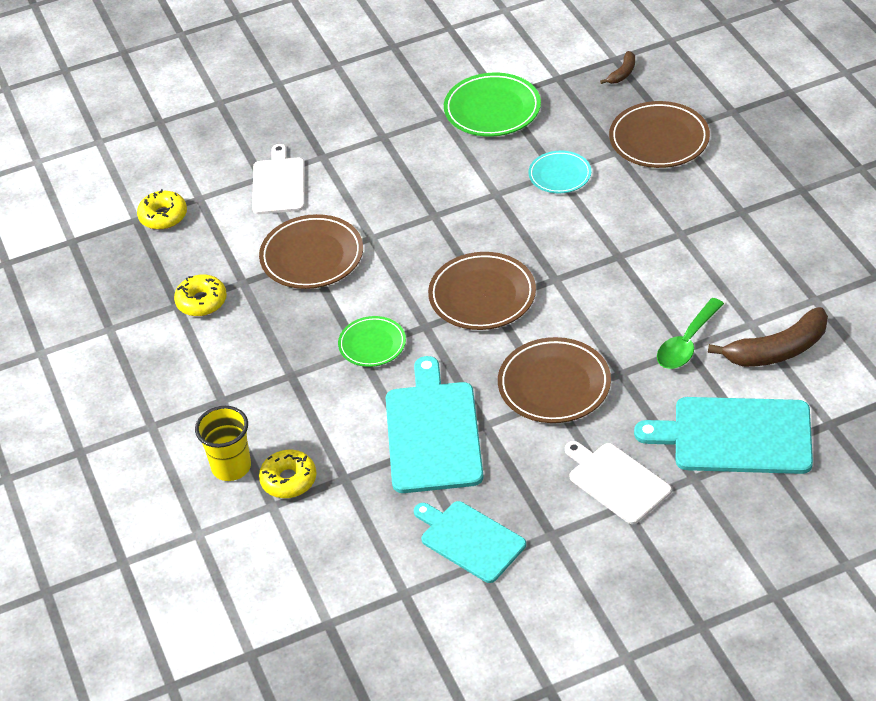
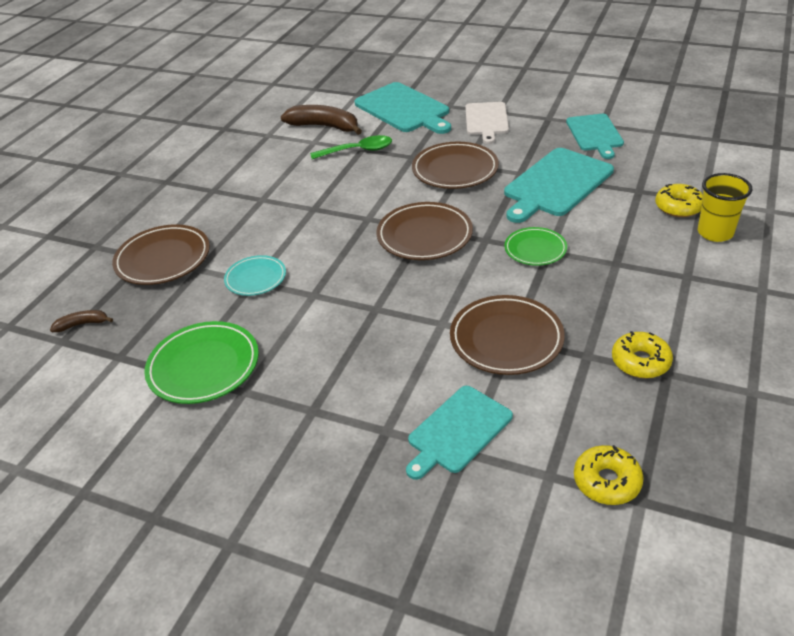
camera: 135 degrees left, 5 degrees down
white cutting board [252,144,305,214] -> turquoise cutting board [406,386,513,480]

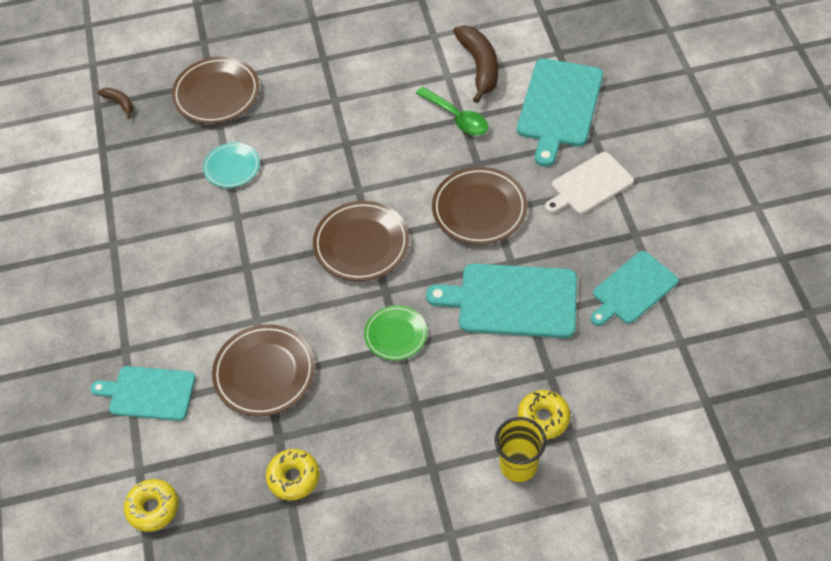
camera: 55 degrees right, 15 degrees up
green plate [144,321,259,404] -> none

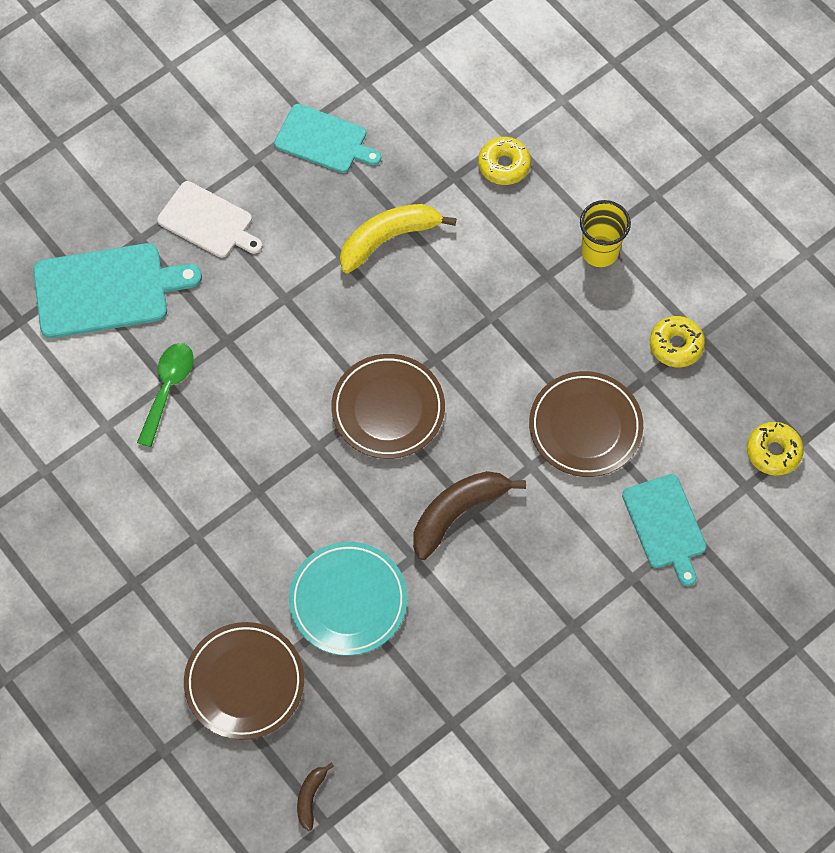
camera: 120 degrees left, 10 degrees up
turquoise plate [203,143,260,188] -> turquoise plate [289,542,407,656], size x1.61
green plate [364,305,427,361] -> none
turquoise cutting board [426,264,577,338] -> yellow banana [340,204,457,274]
brown plate [432,167,527,245] -> none
brown banana [453,26,498,103] -> brown banana moved to [413,471,526,560]
yellow cup [495,417,546,482] -> yellow cup moved to [580,200,631,267]

